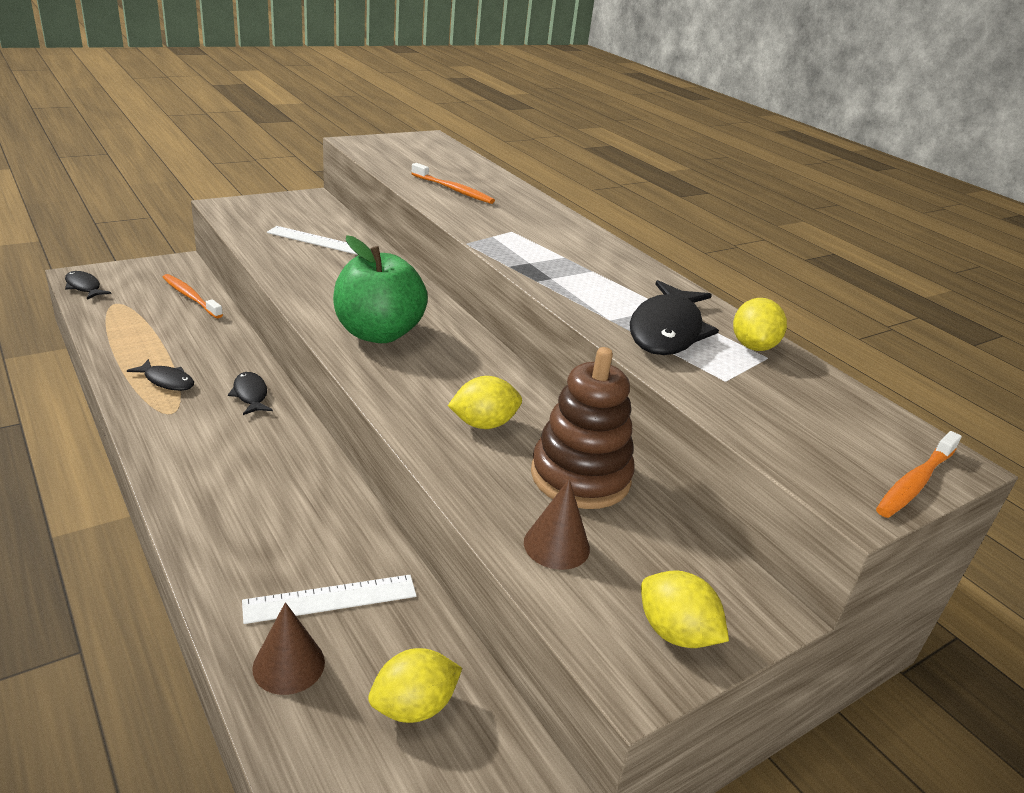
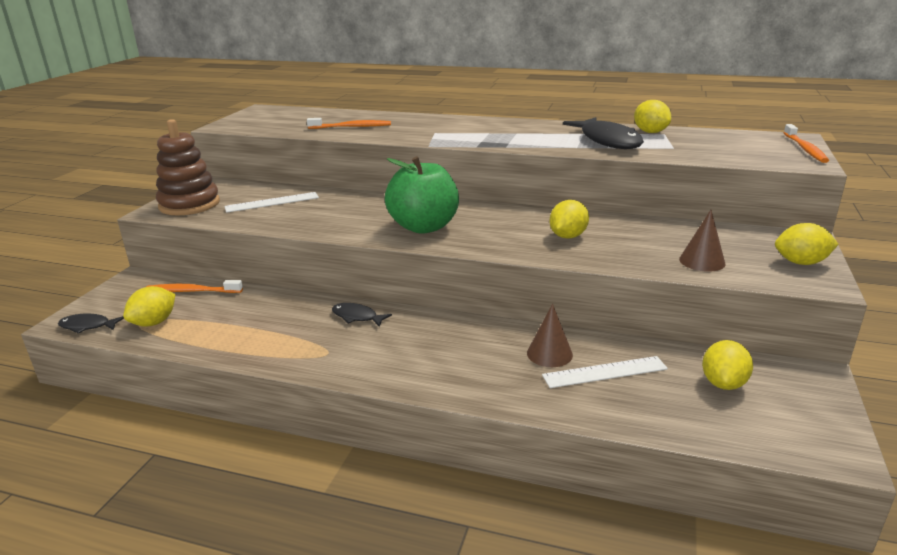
camera: 35 degrees left, 5 degrees down
black fish [127,359,194,391] -> none
white ruler [242,575,417,624] -> white ruler turned 45 degrees clockwise [542,356,668,388]
brown cone [252,602,325,695] -> brown cone moved to [527,304,573,367]
brown stacking toy [531,347,635,509] -> brown stacking toy moved to [156,119,220,215]
none -> yellow lemon [123,286,175,327]

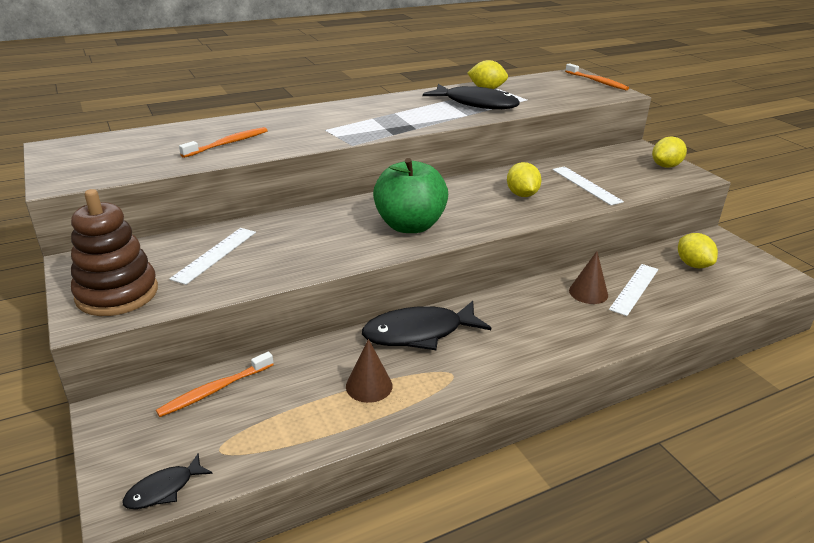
camera: 45 degrees left, 5 degrees up
yellow lemon [123,286,175,327] -> none
black fish [332,303,392,327] -> black fish [362,301,491,350], size x1.97
brown cone [679,210,725,272] -> brown cone moved to [346,339,393,403]
none -> white ruler [552,166,624,205]

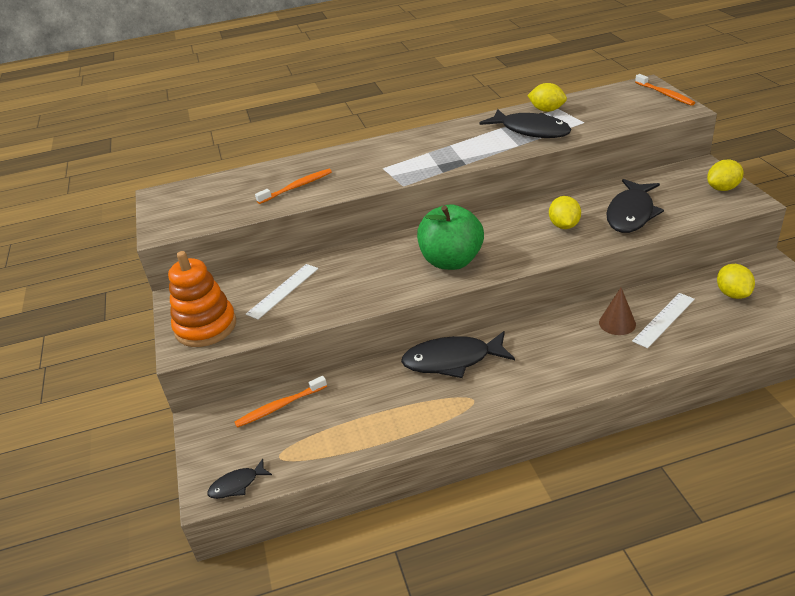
camera: 15 degrees right, 5 degrees up
brown stacking toy [71,189,158,316] -> orange stacking toy [168,251,236,347]
brown cone [346,339,393,403] -> none
white ruler [552,166,624,205] -> black fish [606,179,664,233]

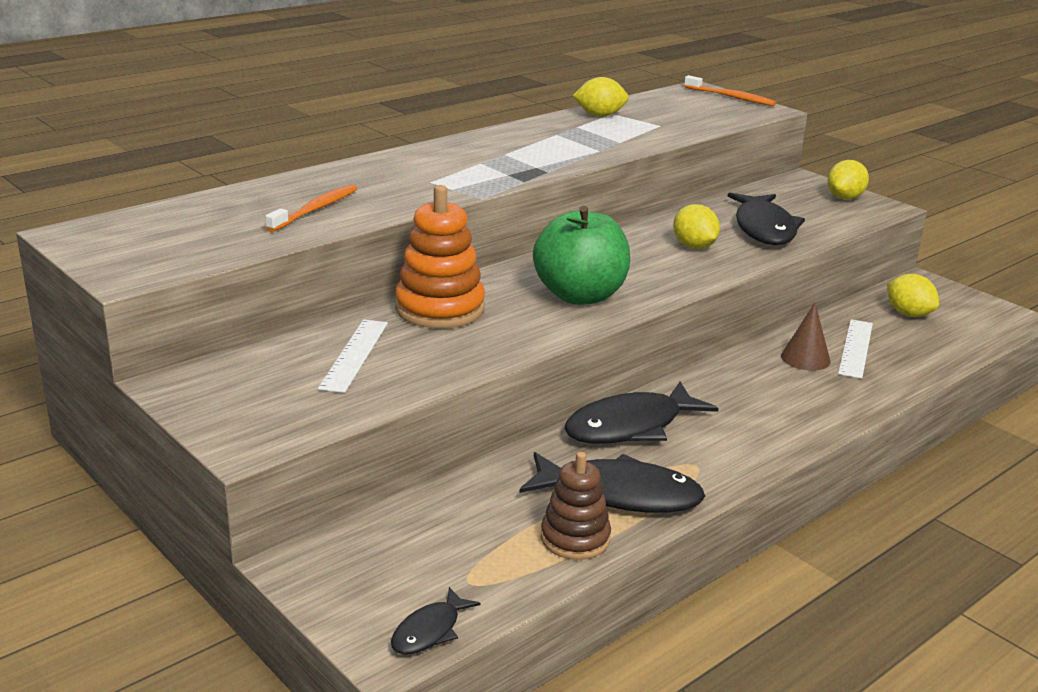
camera: 30 degrees left, 10 degrees down
orange stacking toy [168,251,236,347] -> orange stacking toy moved to [395,185,485,328]
orange toothbrush [235,376,327,428] -> none
black fish [479,109,572,138] -> black fish moved to [519,452,705,513]
none -> brown stacking toy [541,452,611,560]

